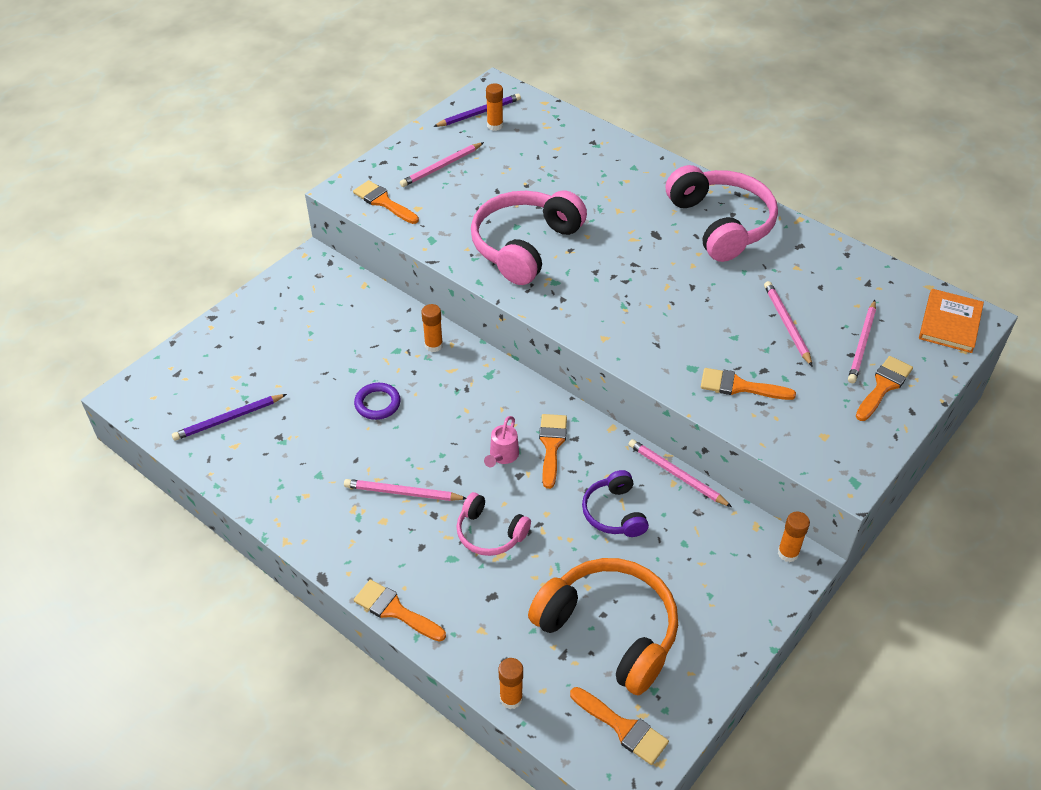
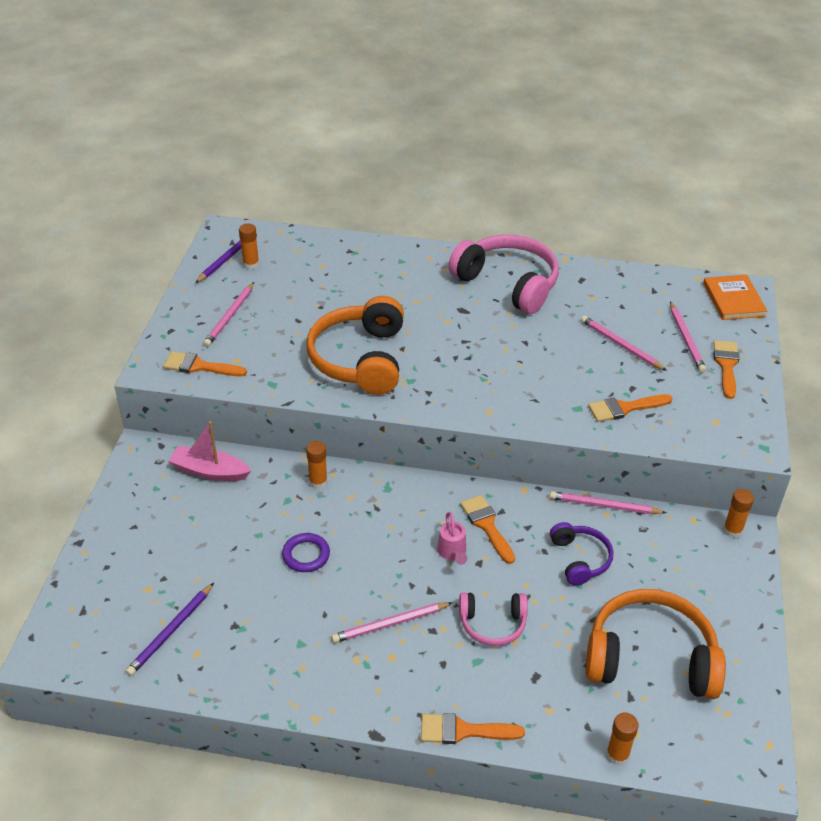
camera: 30 degrees left, 5 degrees down
pink headphones [471,190,587,285] -> orange headphones [306,296,404,395]
orange brush [570,687,669,765] -> none
purple headphones [582,470,649,537] -> purple headphones turned 150 degrees counterclockwise [550,522,613,586]
none -> pink boat [169,421,251,481]

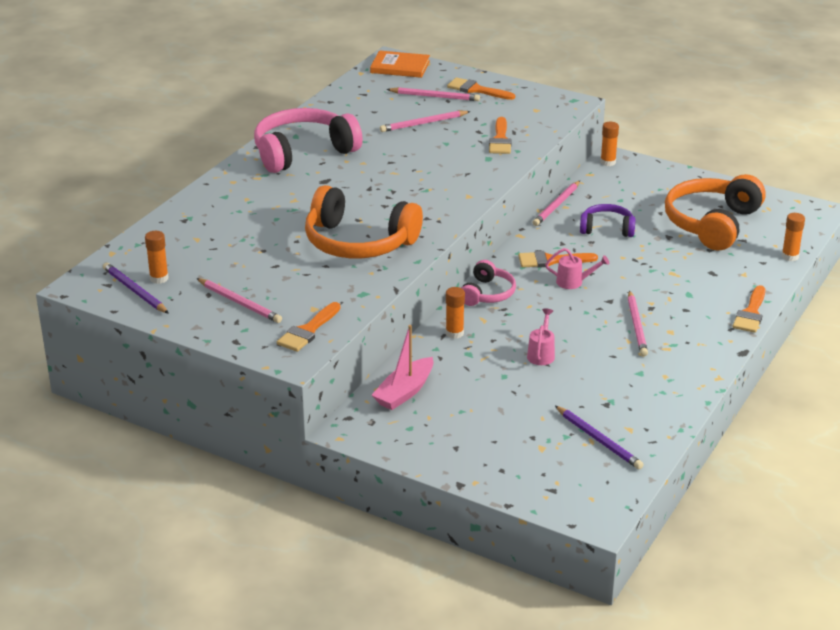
camera: 70 degrees left, 10 degrees down
purple ring [282,533,330,572] -> pink watering can [527,308,555,365]
pink headphones [459,593,528,646] -> pink headphones moved to [462,260,516,306]

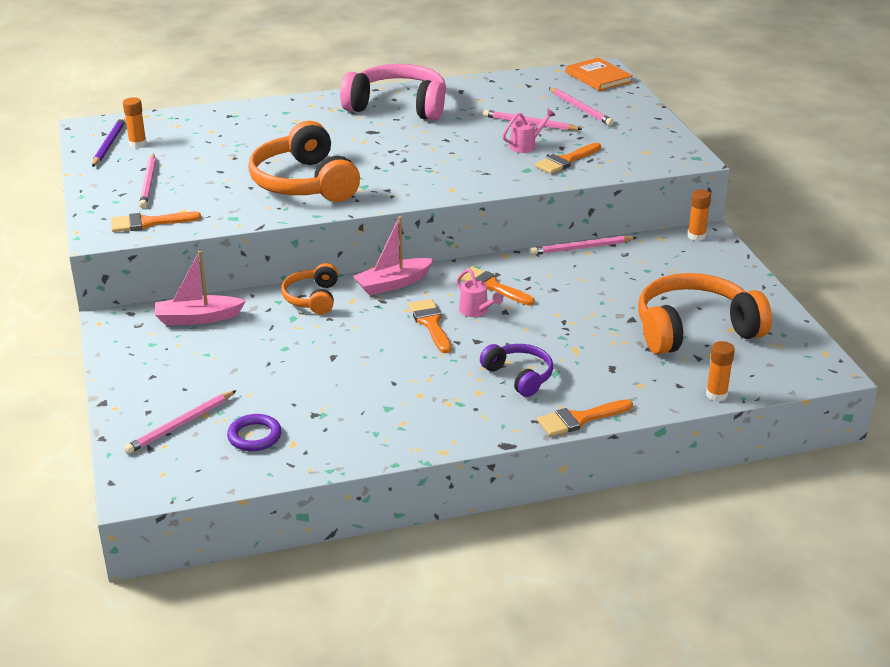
camera: 45 degrees right, 0 degrees up
orange glue stick [446,287,465,339] -> orange headphones [281,263,338,315]
orange brush [447,77,515,100] -> orange brush moved to [408,299,451,353]
pink headphones [462,260,516,306] -> pink boat [353,216,434,295]
pink watering can [527,308,555,365] -> pink watering can moved to [503,109,556,153]
purple pencil [555,406,644,469] -> purple ring [227,414,282,451]
purple headphones [580,204,635,237] -> purple headphones moved to [480,344,553,397]
pink pencil [628,290,648,356] -> pink pencil moved to [124,390,237,454]

